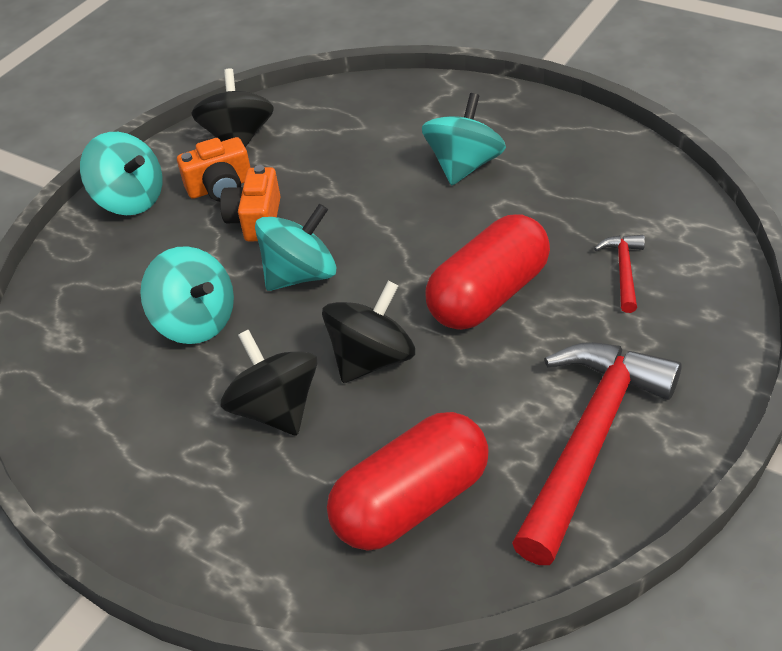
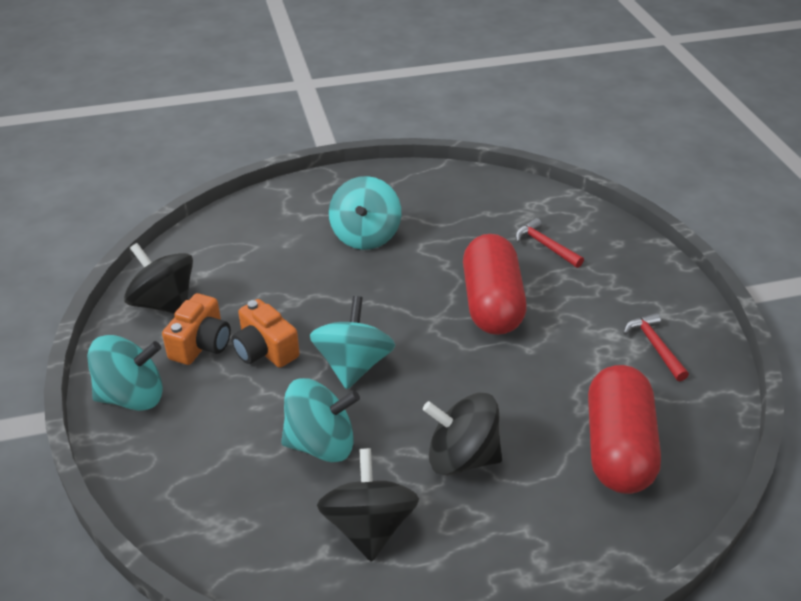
camera: 50 degrees left, 5 degrees down
black spinning top [322,281,415,383] -> black spinning top moved to [317,448,419,562]
turquoise spinning top [422,93,506,185] -> turquoise spinning top turned 150 degrees counterclockwise [329,176,401,250]
red hammer [512,342,682,565] -> red hammer [624,313,689,382], size x0.44

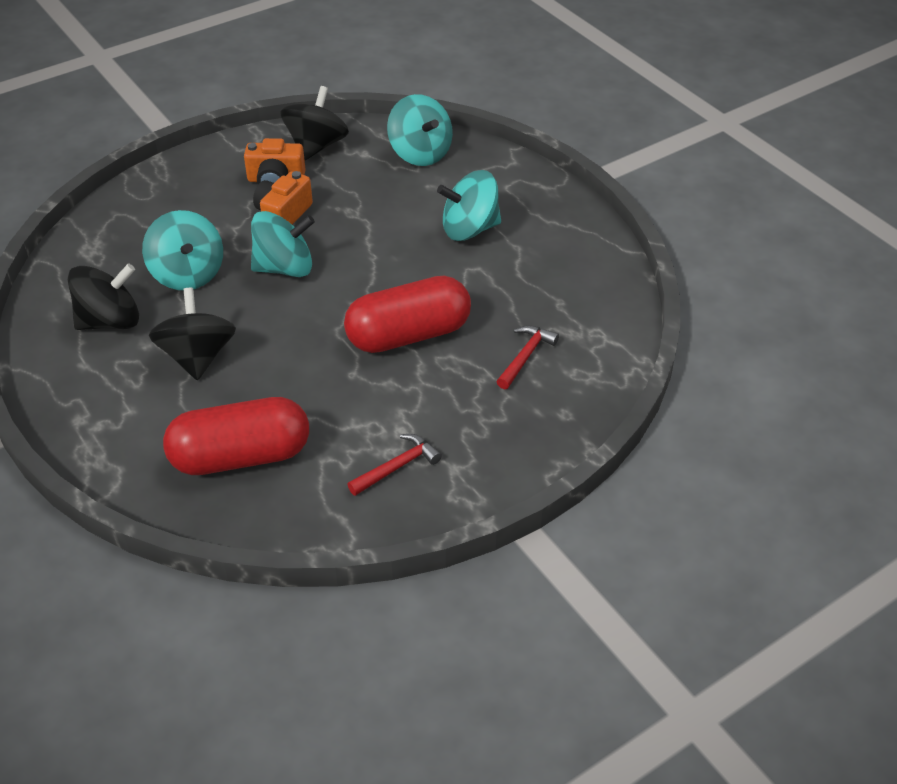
camera: 70 degrees right, 5 degrees up
turquoise spinning top [87,335,163,411] -> turquoise spinning top moved to [387,94,453,166]

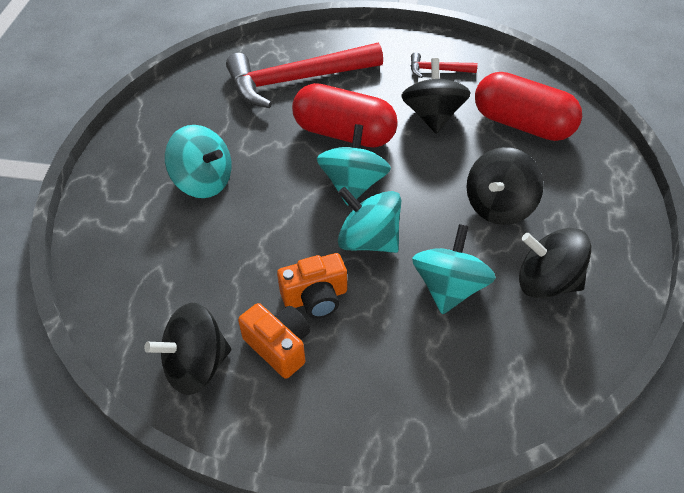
camera: 135 degrees left, 5 degrees up
turquoise spinning top [387,94,453,166] -> turquoise spinning top moved to [317,124,391,206]
red hammer [497,325,559,389] -> red hammer [226,43,383,108], size x2.28
none -> black spinning top [401,58,471,134]

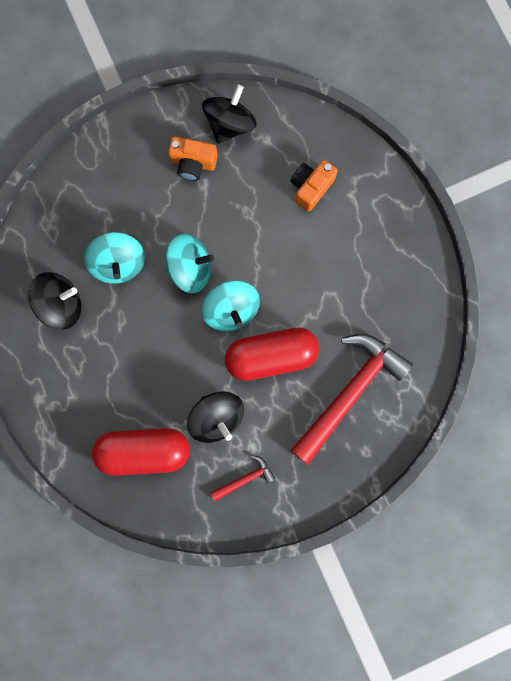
camera: 145 degrees right, 30 degrees up
turquoise spinning top [165,125,232,198] -> none
orange camera [277,253,347,318] -> orange camera moved to [291,160,338,211]
black spinning top [467,147,544,225] -> none

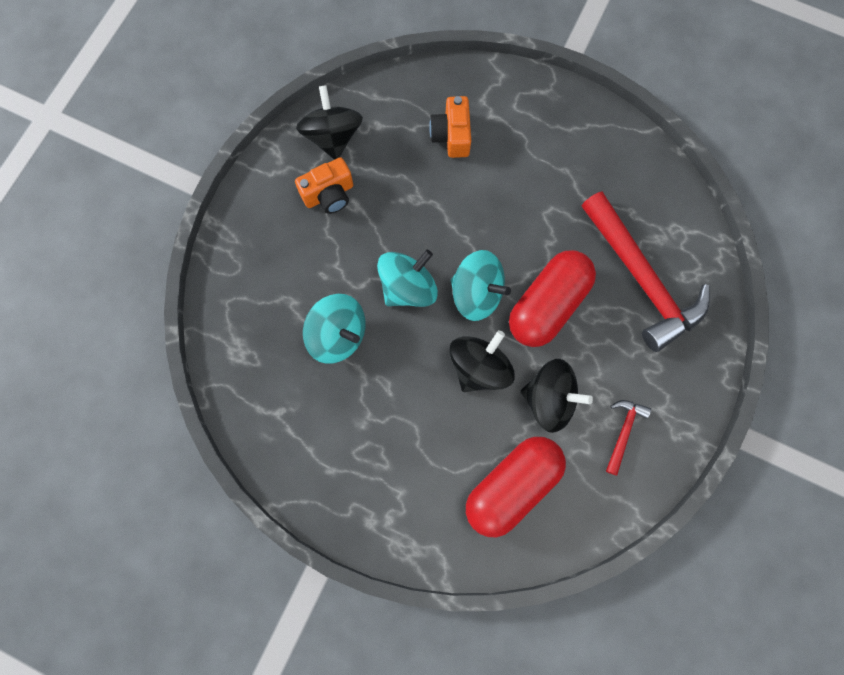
camera: 40 degrees left, 5 degrees down
black spinning top [28,272,82,330] -> black spinning top moved to [449,330,515,392]
red hammer [291,334,413,465] -> red hammer turned 150 degrees clockwise [582,191,710,352]

